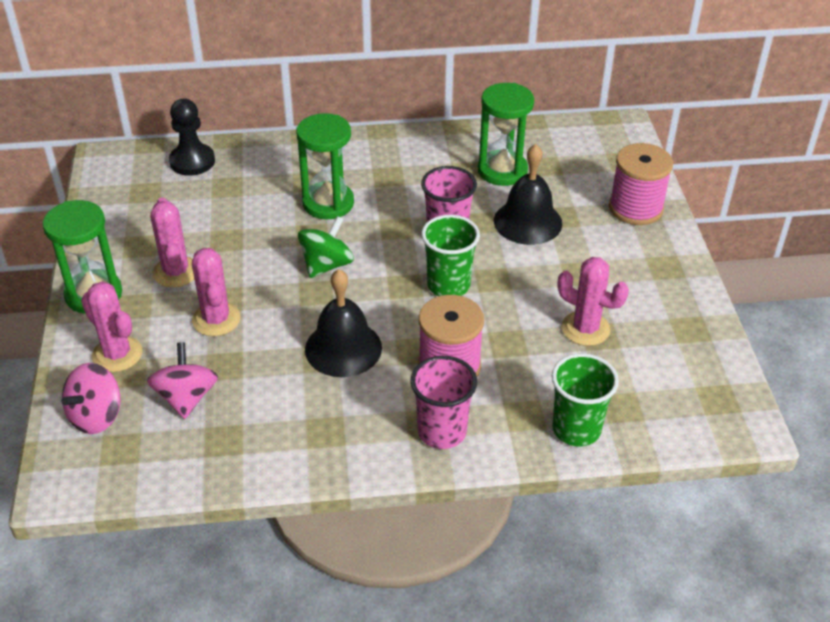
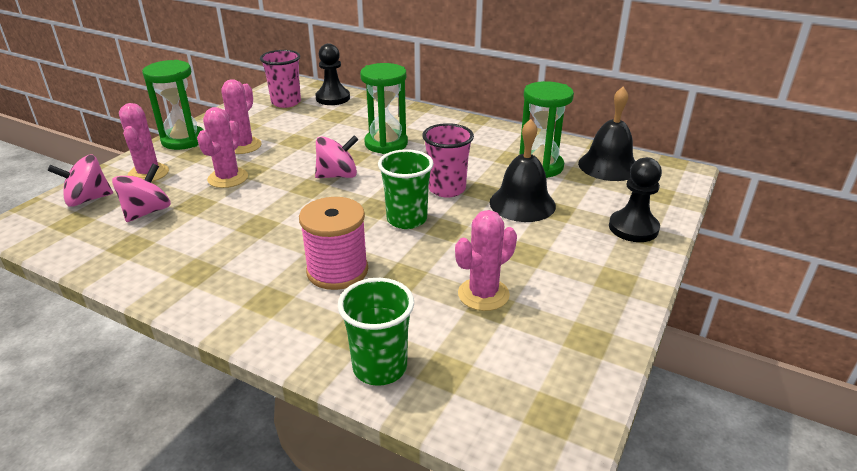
camera: 35 degrees right, 10 degrees down
green spinning top [298,216,354,278] -> pink spinning top [315,135,358,178]
black bell [305,269,382,377] -> black bell moved to [578,87,636,181]
pink cup [410,356,477,449] -> pink cup moved to [260,50,301,108]
pink cactus [558,257,629,346] -> pink cactus turned 75 degrees clockwise [455,210,517,311]
pink spool [609,143,673,225] -> black pawn [609,157,662,242]

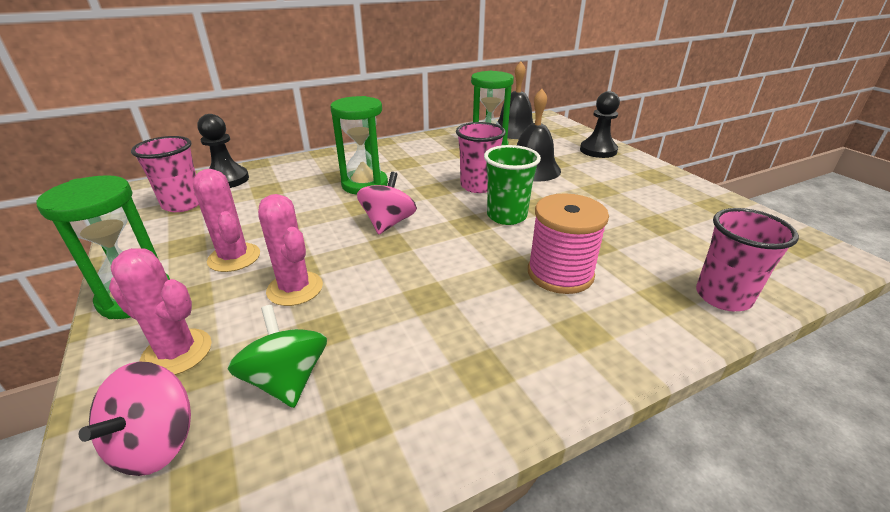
camera: 55 degrees left, 0 degrees up
pink spinning top [112,164,171,222] -> green spinning top [228,305,327,408]
green cup [338,278,414,386] -> pink cup [696,208,799,311]
pink cactus [455,210,517,311] -> none

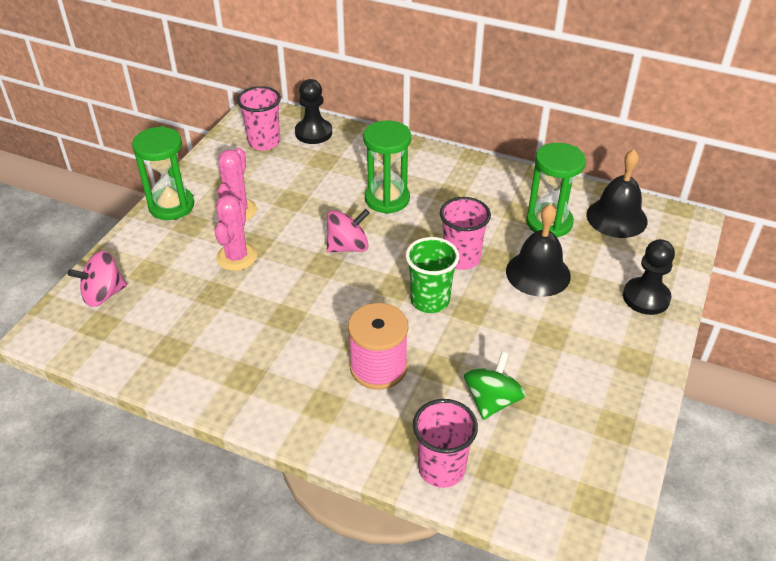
camera: 50 degrees right, 10 degrees up
pink cactus [109,248,212,375] -> none
green spinning top [228,305,327,408] -> green spinning top moved to [464,352,526,420]

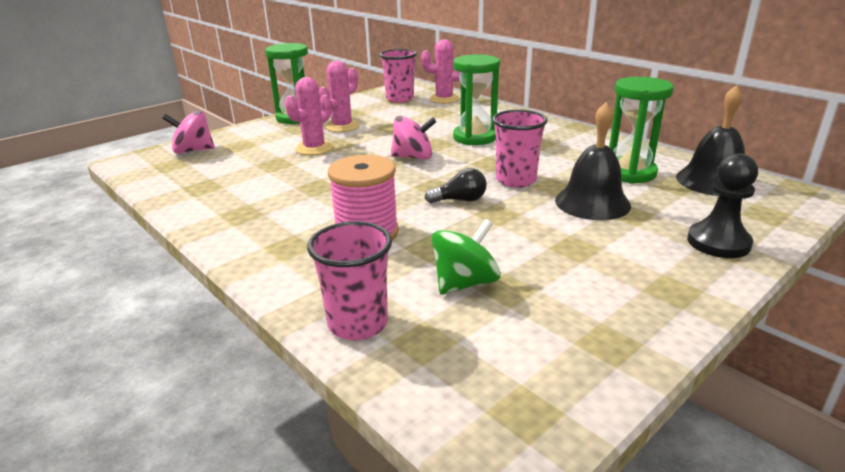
camera: 25 degrees right, 15 degrees down
black pawn [295,79,332,144] -> pink cactus [421,39,460,104]
green cup [405,237,459,313] -> black light bulb [425,168,487,203]

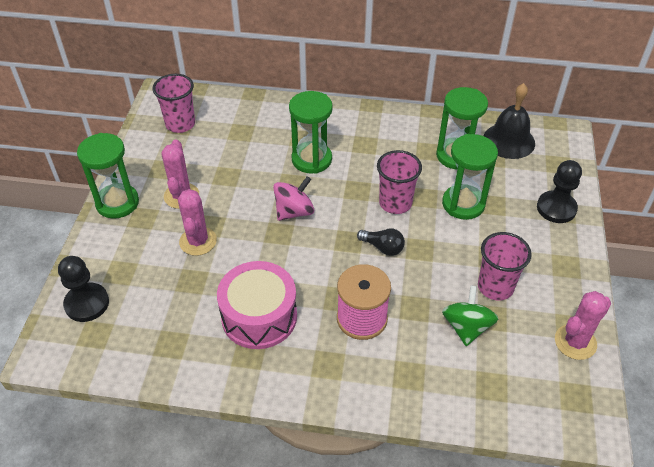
camera: 40 degrees left, 20 degrees up
pink spinning top [162,110,215,154] -> black pawn [58,256,109,322]
pink cup [307,221,392,340] -> pink cup moved to [478,232,532,300]
pink cactus [421,39,460,104] -> pink cactus moved to [555,291,611,360]
black light bulb [425,168,487,203] -> black light bulb turned 75 degrees clockwise [357,229,405,256]
black bell [555,102,631,220] -> green hourglass [442,134,498,220]
none -> pink drum [217,261,297,349]

